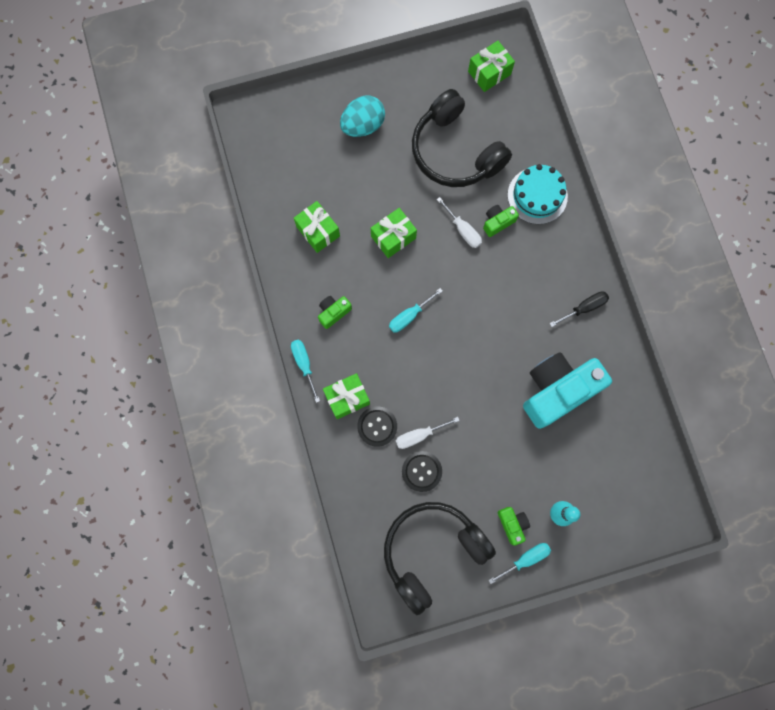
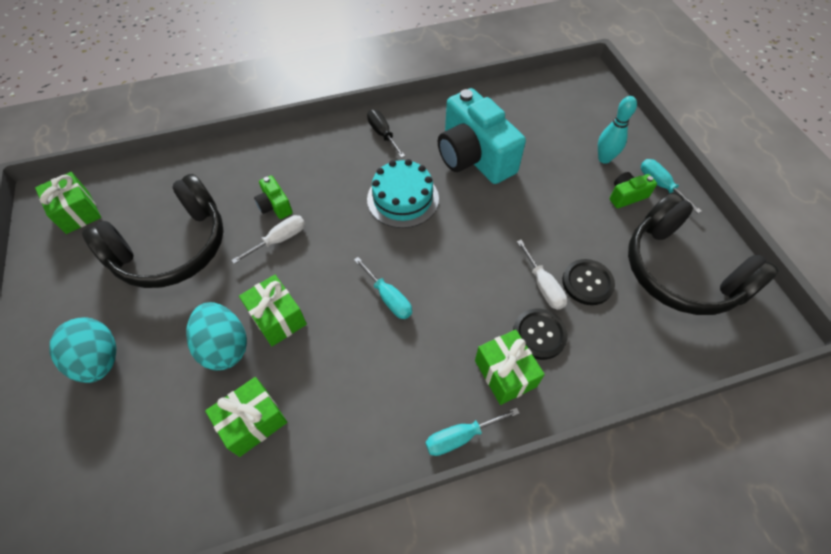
camera: 90 degrees left, 20 degrees down
green camera [318,296,352,329] -> none
turquoise cake [508,164,568,224] -> turquoise cake moved to [367,159,439,228]
none -> turquoise egg [186,302,247,370]

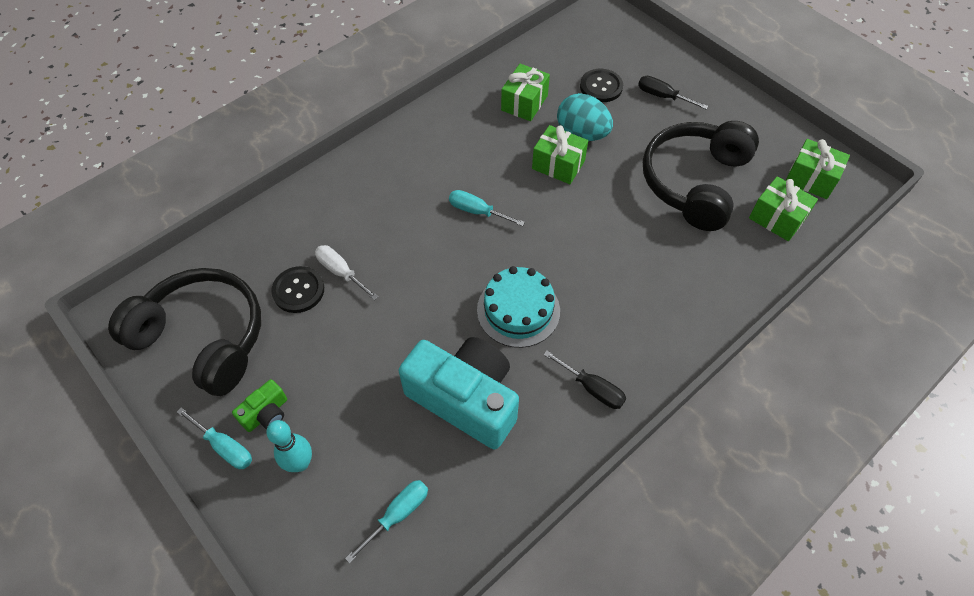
camera: 155 degrees right, 0 degrees up
turquoise egg [49,317,116,383] -> black screwdriver [638,76,708,109]
white screwdriver [231,215,305,264] -> none
green camera [254,176,293,219] -> none
turquoise screwdriver [426,407,520,456] -> turquoise screwdriver moved to [345,480,428,564]
green gift [475,330,545,405] -> green gift moved to [749,176,818,241]
black button [513,308,568,360] -> black button moved to [580,69,623,102]

